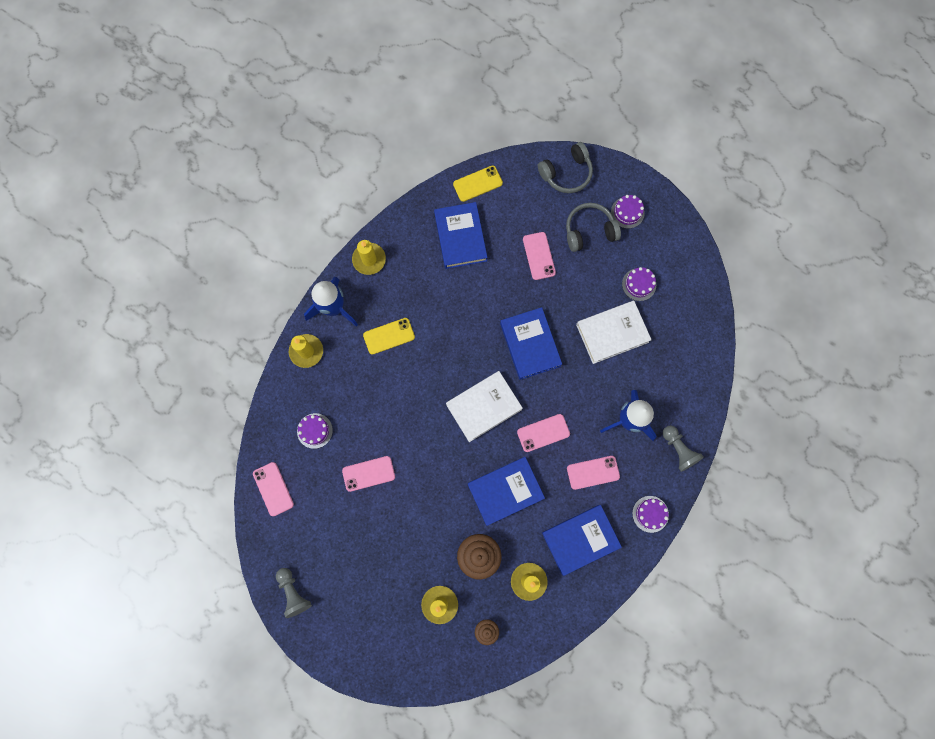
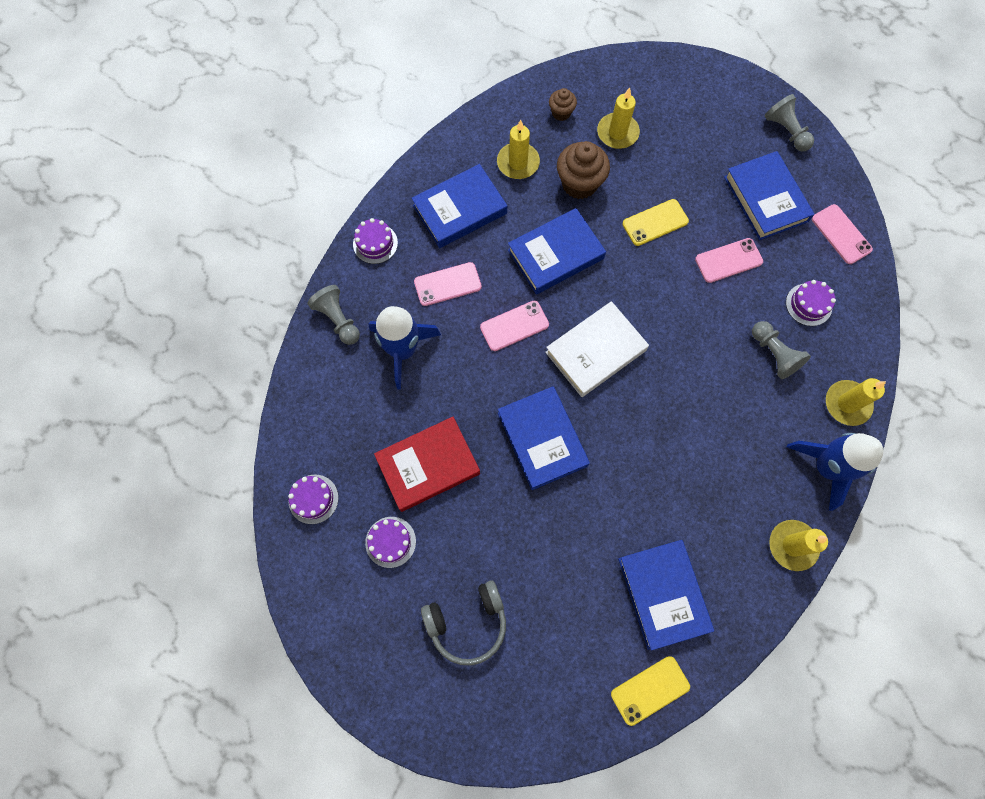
camera: 175 degrees right, 5 degrees down
yellow phone [363,318,415,355] -> yellow phone moved to [622,199,689,246]
pink phone [523,232,556,280] -> none
grey headphones [538,142,593,193] -> none
white book [576,301,652,364] -> red book [374,417,480,512]
purple cake [611,195,645,229] -> purple cake moved to [288,475,339,524]
none -> blue book [724,151,815,240]
none -> grey pawn [752,321,811,379]

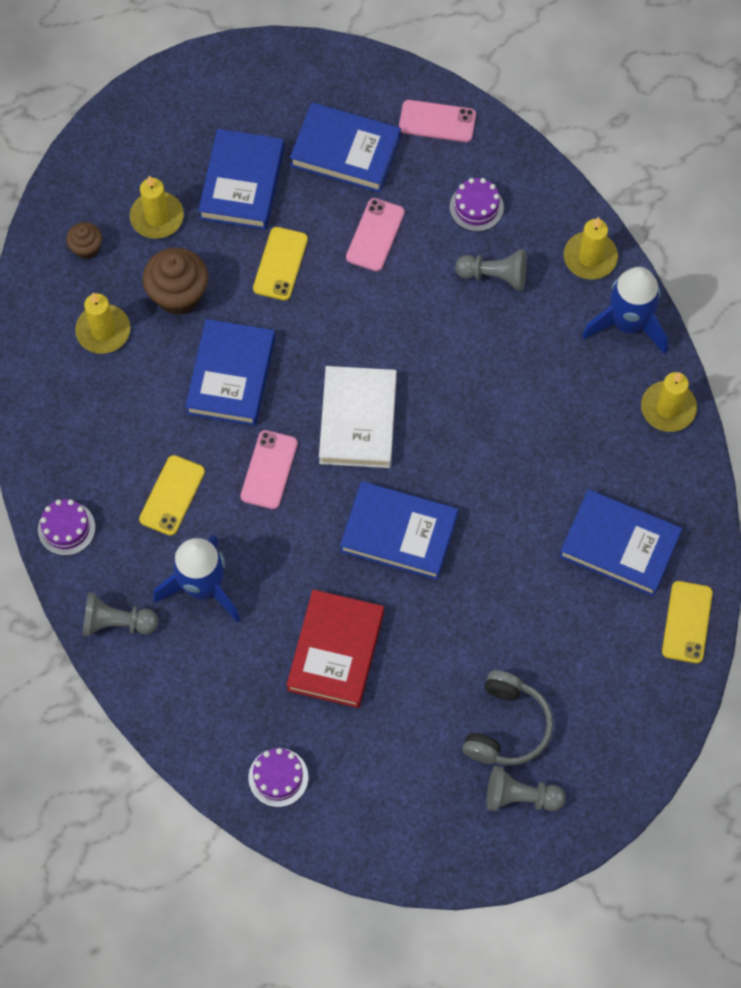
camera: 50 degrees left, 5 degrees down
purple cake [365,517,416,568] -> none
blue book [411,164,507,248] -> blue book moved to [198,129,284,230]
pink phone [414,262,482,306] -> yellow phone [139,455,205,536]
grey pawn [765,94,814,152] -> grey pawn moved to [487,766,566,811]

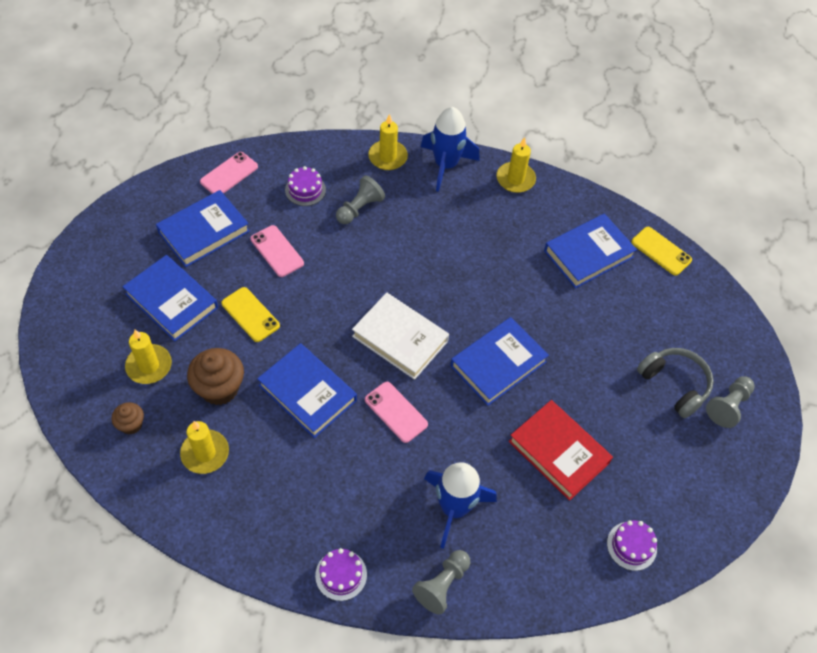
camera: 60 degrees left, 10 degrees down
yellow phone [139,455,205,536] -> none

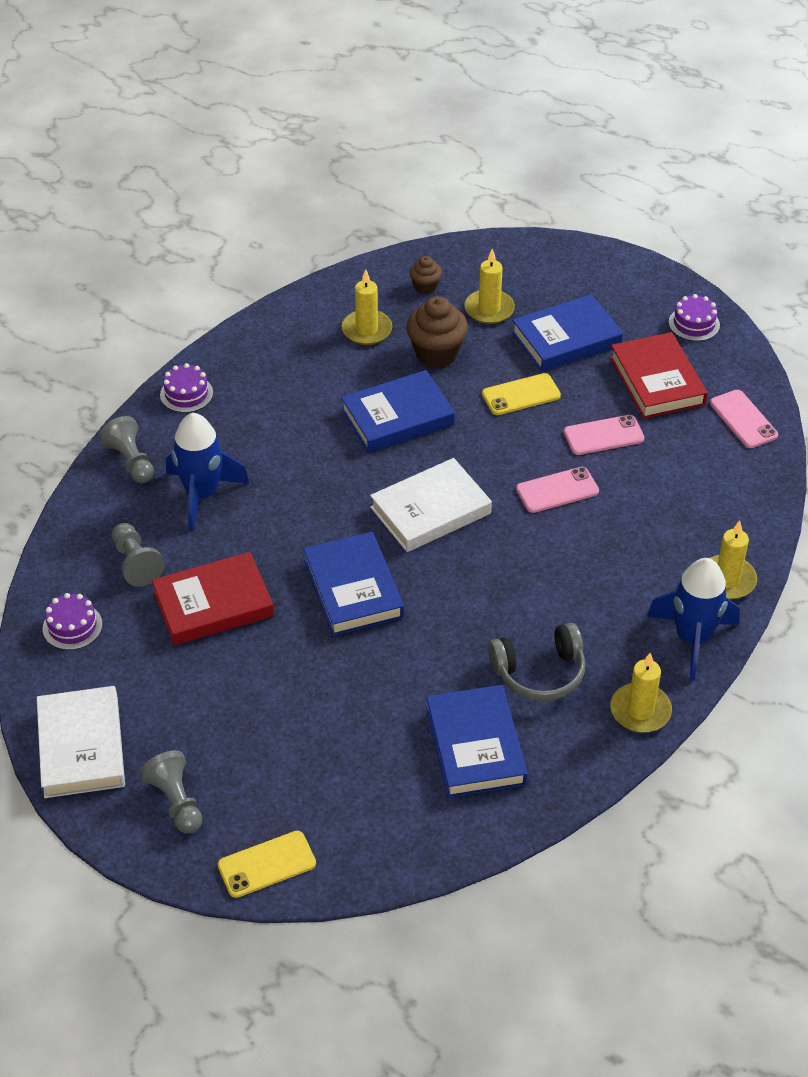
camera: 115 degrees right, 10 degrees down
blue book [156,190,250,267] -> red book [610,332,708,419]
purple cake [285,166,326,206] -> purple cake moved to [669,294,720,341]
grey pawn [336,175,385,224] -> grey pawn moved to [112,523,165,587]
pink phone [365,382,428,443] -> pink phone moved to [516,467,599,513]
yellow phone [631,227,692,276] -> yellow phone moved to [218,831,316,898]
grey headphones [637,348,714,418] -> grey headphones moved to [488,623,585,701]
none -> white book [37,686,125,798]

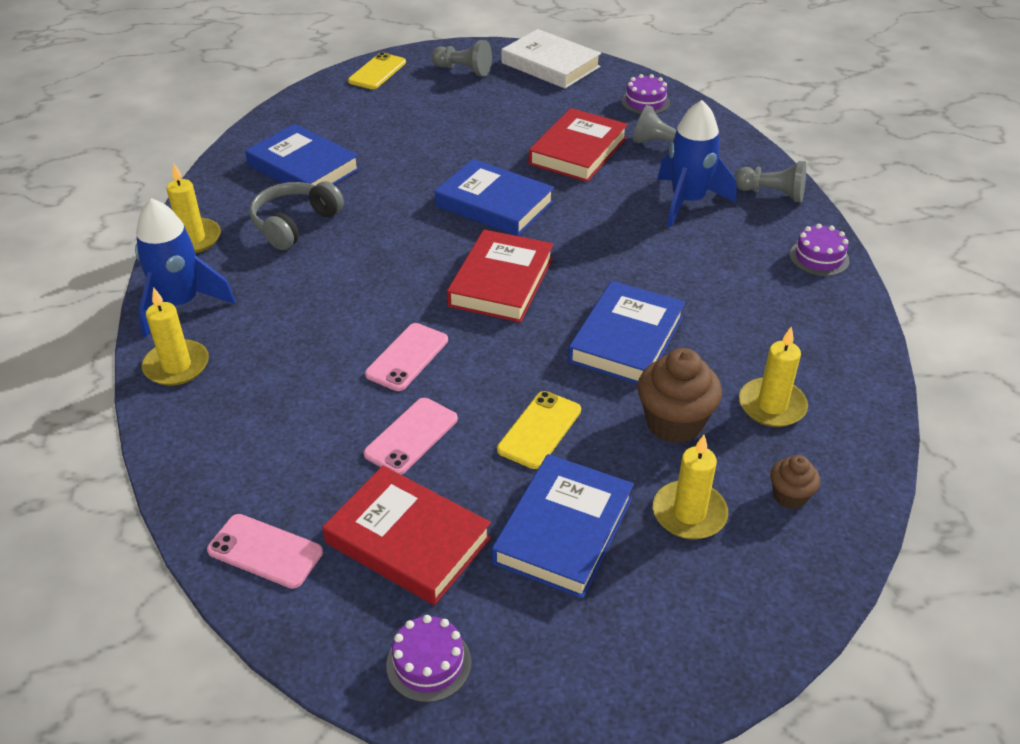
camera: 140 degrees right, 5 degrees down
white book [370,458,492,552] -> red book [447,230,553,323]

